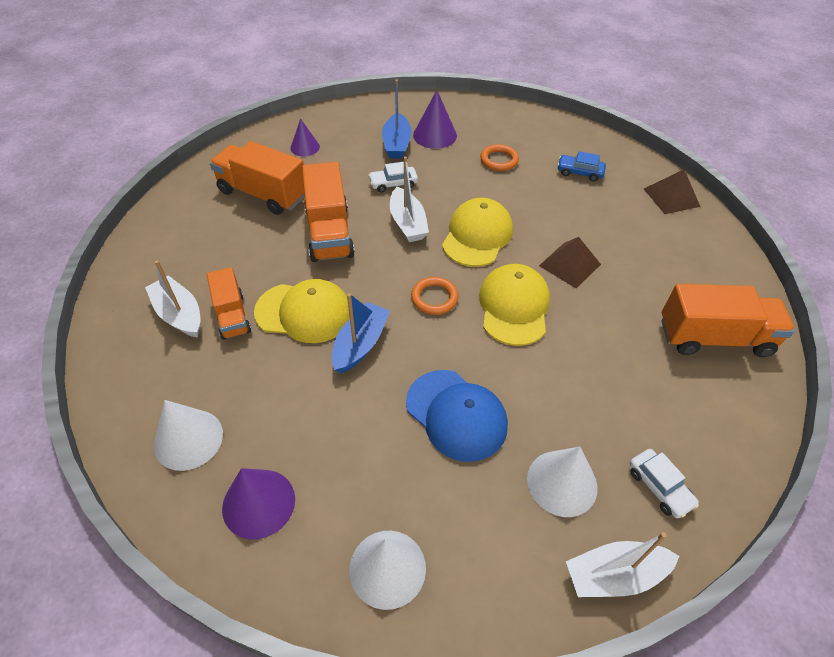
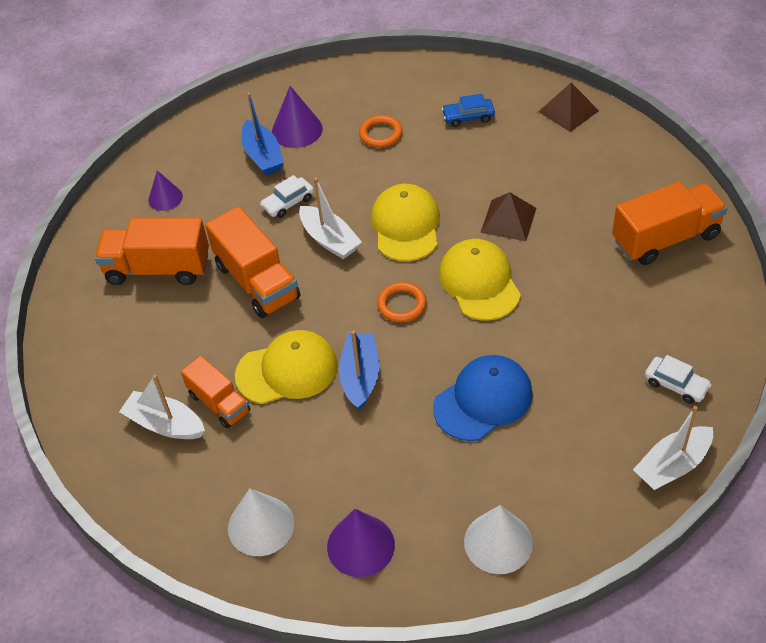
camera: 20 degrees left, 0 degrees up
blue cap [406,370,508,462] -> blue cap turned 60 degrees counterclockwise [433,355,533,441]
white cone [527,447,598,517] -> none

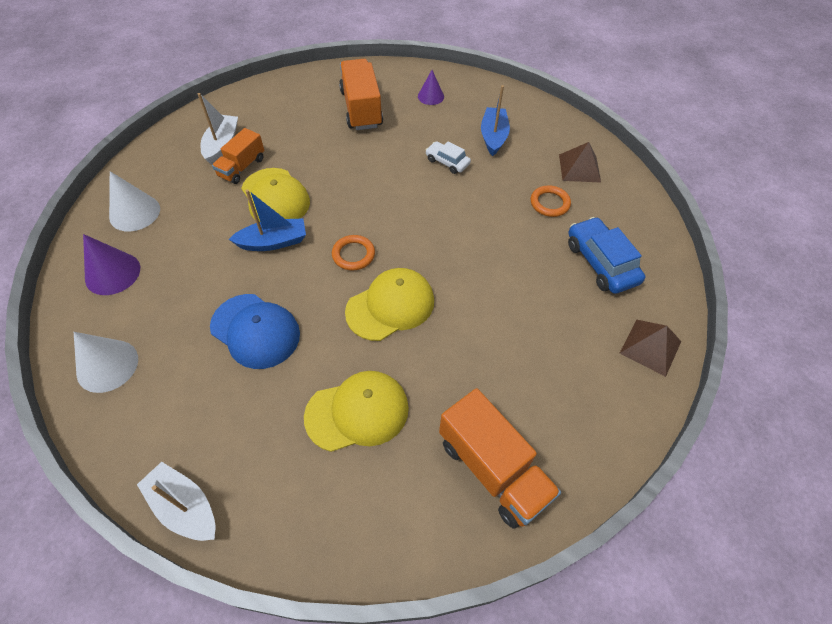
camera: 70 degrees right, 5 degrees up
orange truck [205,206,300,318] -> none
blue boat [241,93,284,175] -> blue boat turned 135 degrees clockwise [481,85,510,156]
purple cone [272,86,323,148] -> none
white boat [299,177,362,259] -> none
yellow cap [371,184,440,261] -> yellow cap moved to [304,371,409,452]
blue car [442,94,495,127] -> blue car [568,217,645,294], size x1.69
brown pyramid [480,192,536,241] -> brown pyramid moved to [559,142,601,183]
white car [645,355,712,404] -> none

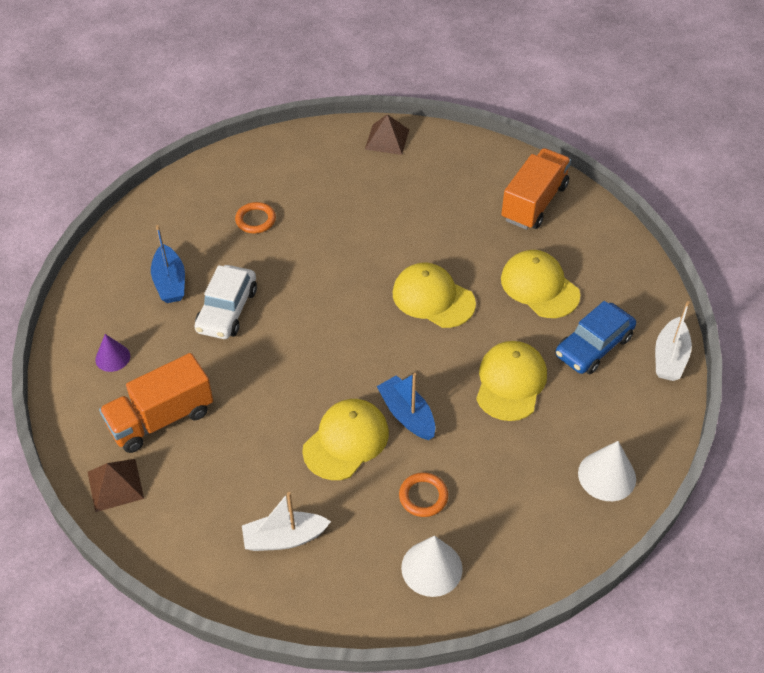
camera: 110 degrees left, 5 degrees down
purple cone [83,234,140,295] -> none
blue cap [210,294,300,369] -> yellow cap [476,341,547,421]
orange truck [212,128,264,184] -> none
orange ring [332,235,375,270] -> orange ring moved to [399,472,448,517]
white car [425,141,471,174] -> white car [194,265,257,339], size x1.69
blue boat [481,85,510,156] -> blue boat turned 90 degrees counterclockwise [151,225,185,303]
brown pyramid [559,142,601,183] -> brown pyramid moved to [88,459,144,512]
blue car [568,217,645,294] -> blue car moved to [555,301,636,374]

